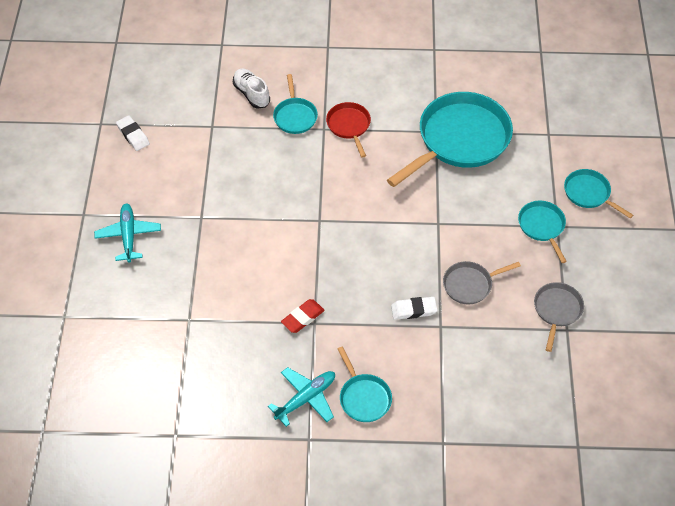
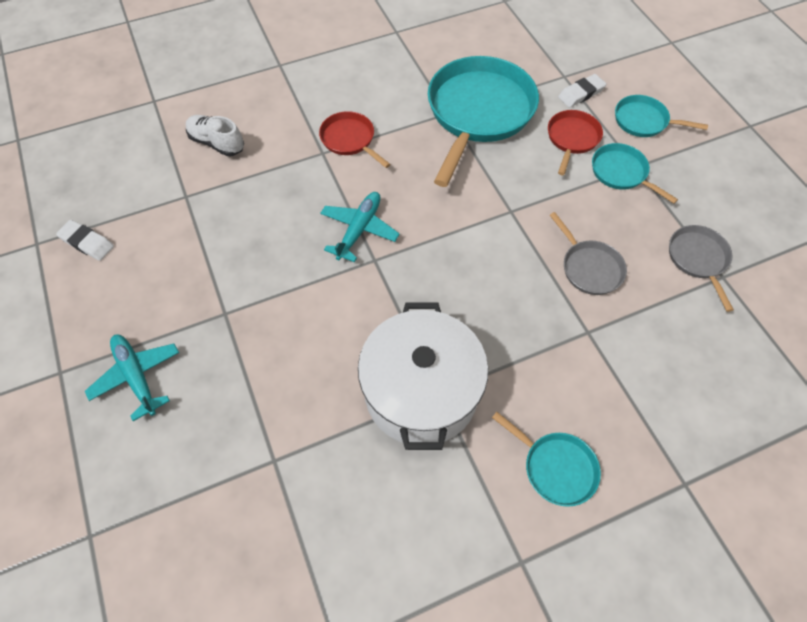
camera: 25 degrees left, 5 degrees up
turquoise plane [268,367,335,427] -> turquoise plane moved to [320,192,400,262]
turquoise pan [273,74,318,134] -> none
red eraser [281,299,325,333] -> white pot [358,302,488,450]
white eraser [391,297,437,320] -> white eraser moved to [558,74,606,108]
grey pan [443,261,521,304] -> grey pan turned 75 degrees counterclockwise [550,212,627,295]
none -> red pan [548,110,603,175]

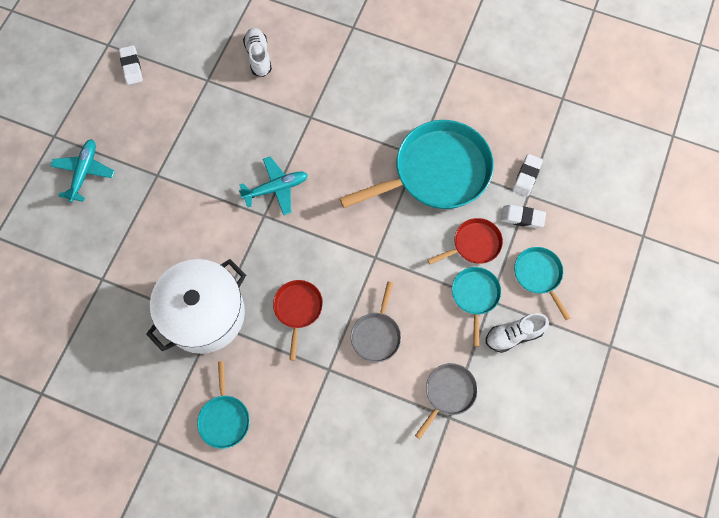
camera: 45 degrees right, 10 degrees up
red pan [319,111,390,168] -> red pan moved to [273,280,323,361]
none -> white shoe [486,313,549,353]
none -> white eraser [513,154,543,197]

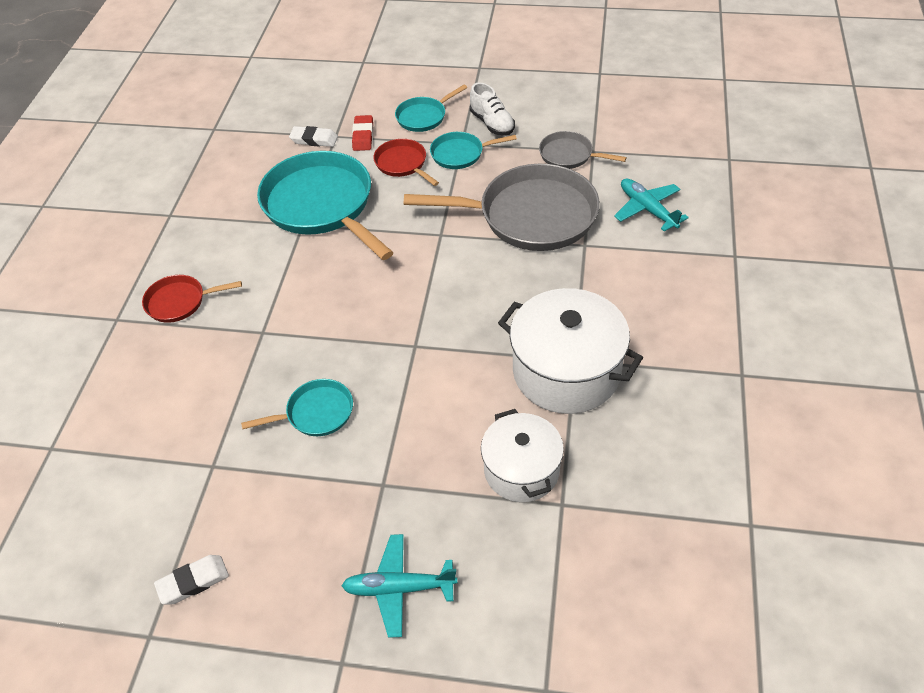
camera: 100 degrees left, 20 degrees down
turquoise pan [197,361,250,449] -> turquoise pan moved to [241,379,353,436]
turquoise plane [239,157,308,215] -> turquoise plane moved to [614,178,689,232]
white shoe [243,28,272,77] -> none
red pan [273,280,323,361] -> red pan moved to [142,275,242,323]
grey pan [351,282,401,362] -> grey pan [404,164,600,251], size x2.06
white eraser [501,205,546,228] -> red eraser [352,115,373,151]
none -> white pot [481,409,564,502]

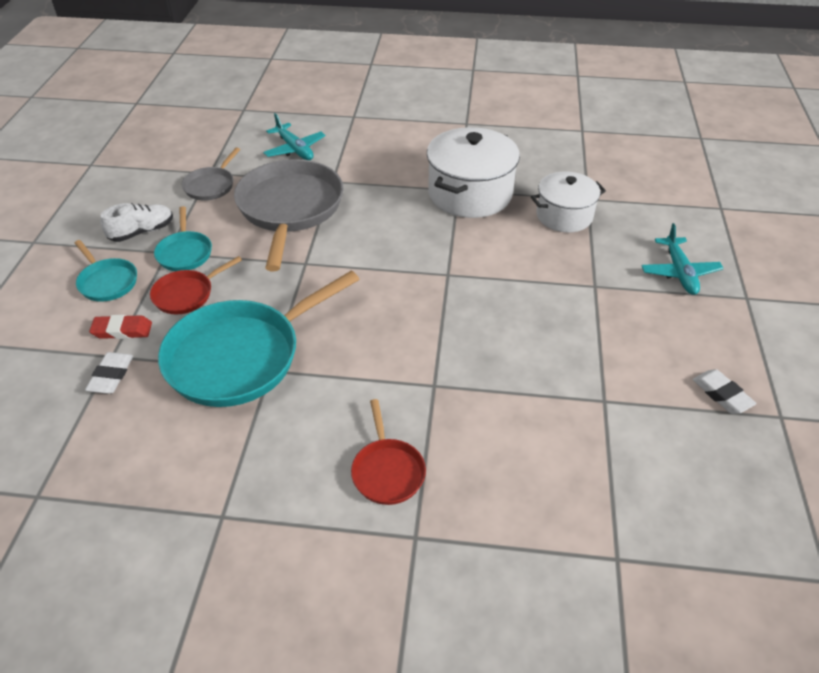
camera: 95 degrees left, 5 degrees down
turquoise pan [241,379,353,436] -> none
turquoise plane [614,178,689,232] -> turquoise plane turned 90 degrees counterclockwise [263,113,326,160]

